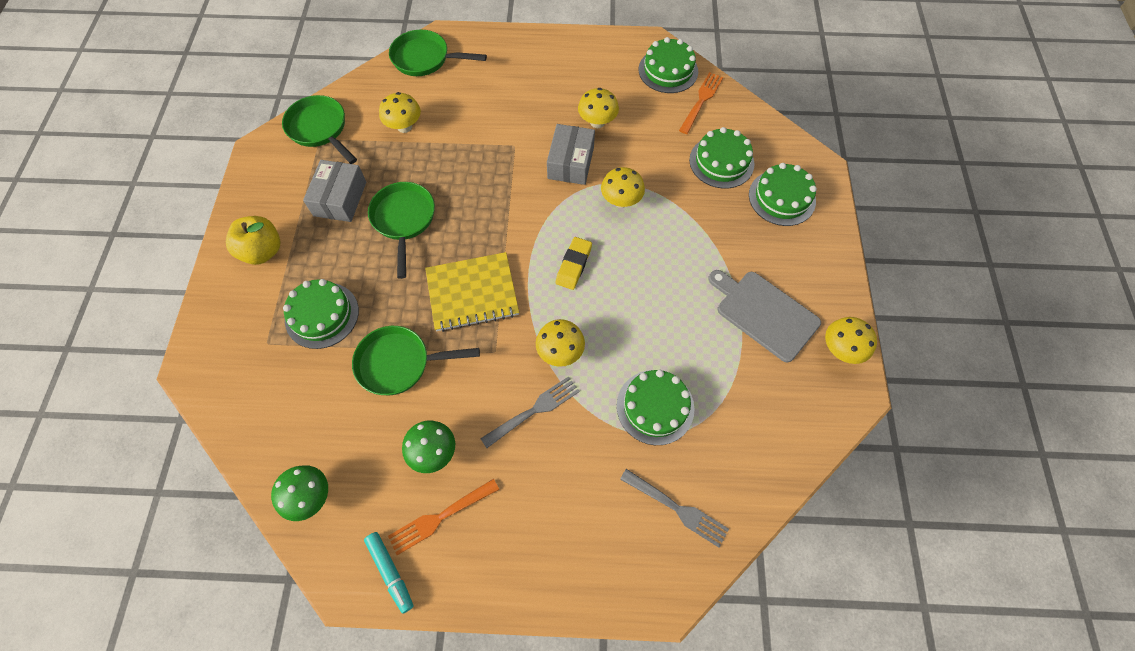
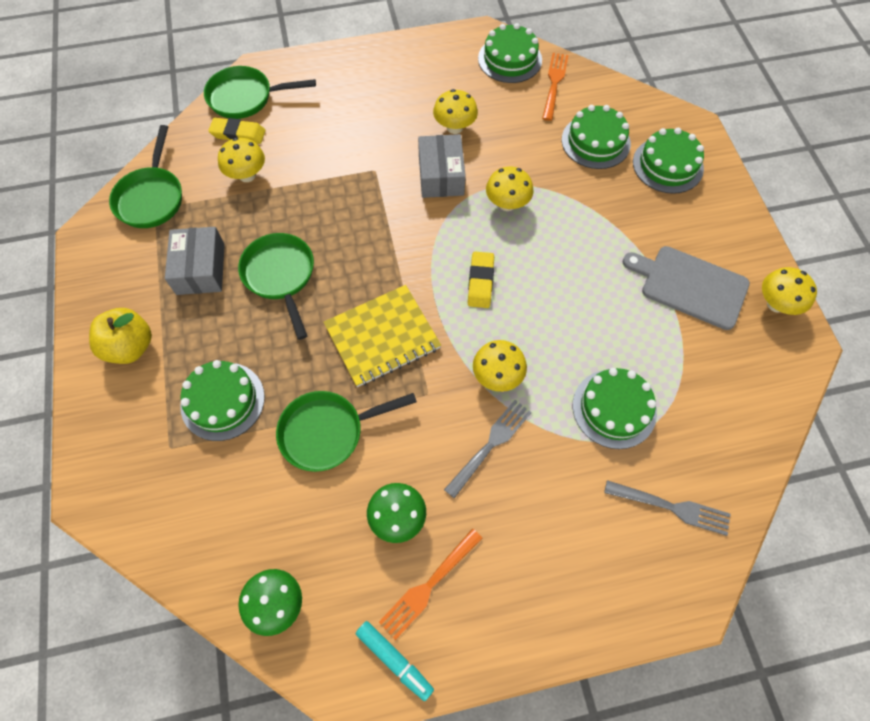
camera: 15 degrees left, 0 degrees up
green pan [282,95,357,164] -> green pan turned 120 degrees counterclockwise [109,125,182,228]
none -> yellow eraser [208,118,266,144]

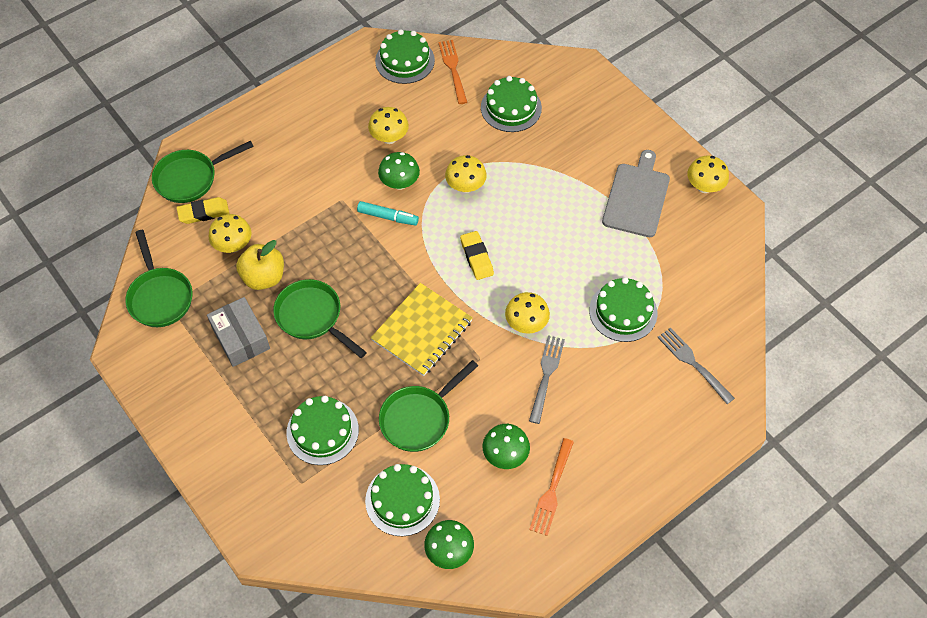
camera: 25 degrees left, 5 degrees down
yellow apple [89,308,152,364] -> yellow apple moved to [236,240,284,290]
turquoise marker [356,621,434,701] -> turquoise marker moved to [357,201,419,226]
grey box [418,134,466,198] -> green mushroom [378,152,420,190]
grey fork [604,480,730,536] -> grey fork turned 120 degrees counterclockwise [657,328,735,404]
grey cutting board [623,246,750,330] -> grey cutting board turned 105 degrees clockwise [602,150,670,237]
green cake [633,128,704,194] -> green cake moved to [365,464,440,536]

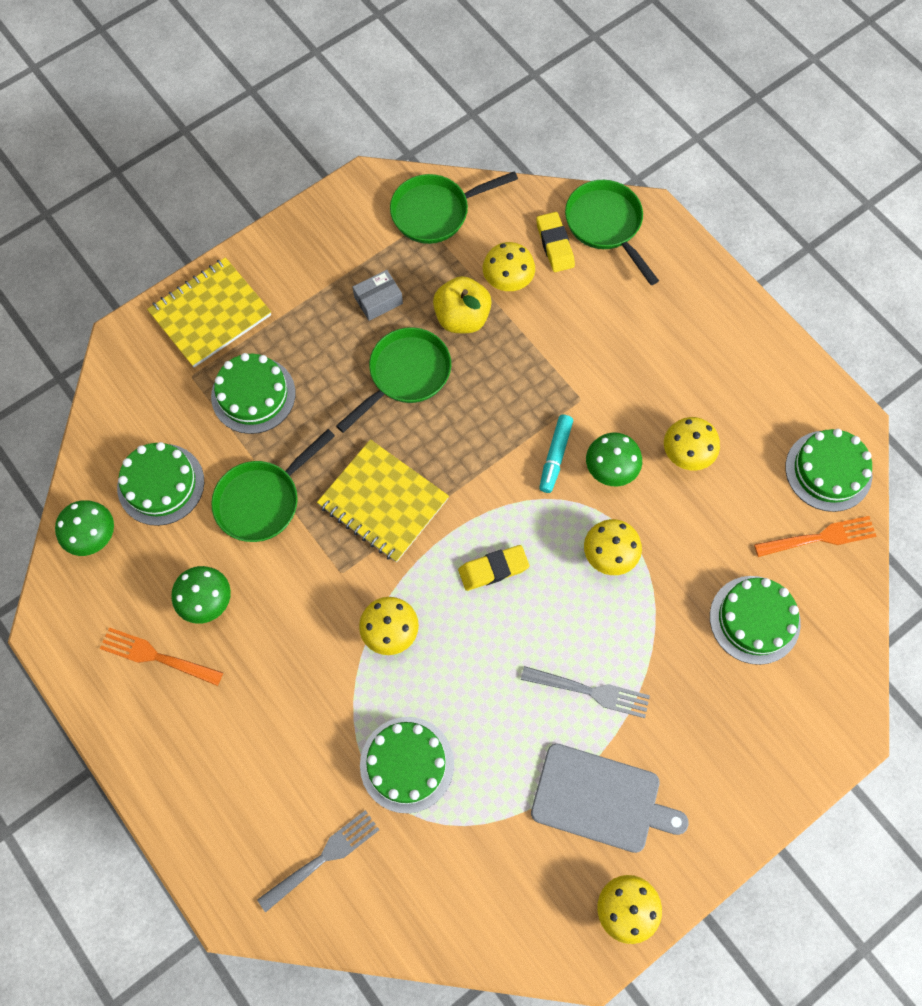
camera: 90 degrees right, 10 degrees up
grey box [207,297,270,367] -> grey box [353,270,403,321], size x0.64
green pan [379,360,478,452] -> green pan turned 90 degrees counterclockwise [211,429,335,542]
grey fork [529,335,565,424] -> grey fork moved to [521,666,650,718]
none -> yellow notebook [147,257,271,368]

